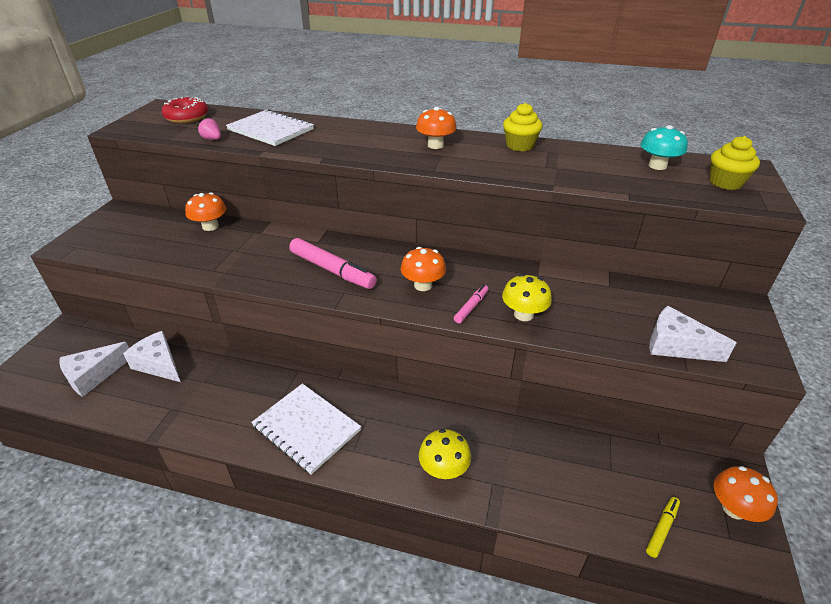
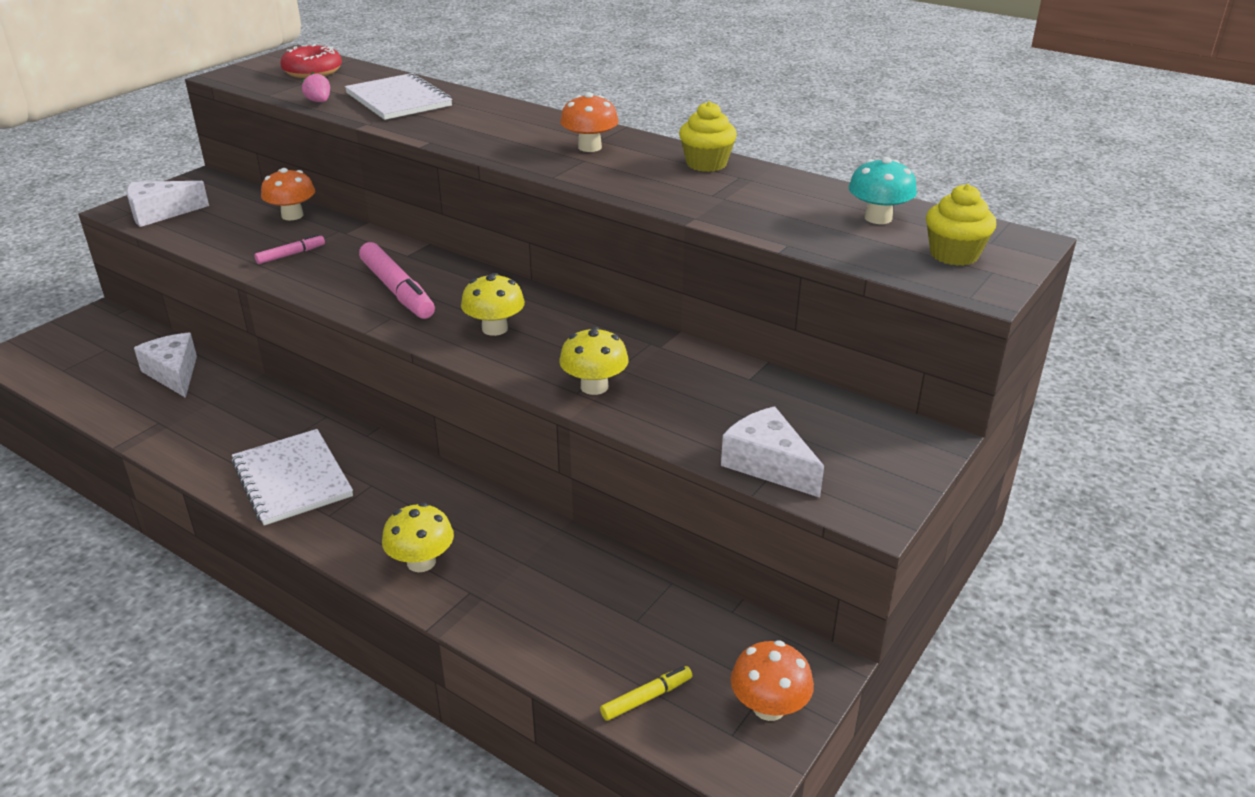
camera: 20 degrees right, 5 degrees down
white cheese [59,342,129,397] -> white cheese moved to [127,181,209,227]
orange mushroom [401,247,446,291] -> yellow mushroom [461,273,525,336]
pink marker [454,285,488,323] -> pink marker moved to [254,234,325,264]

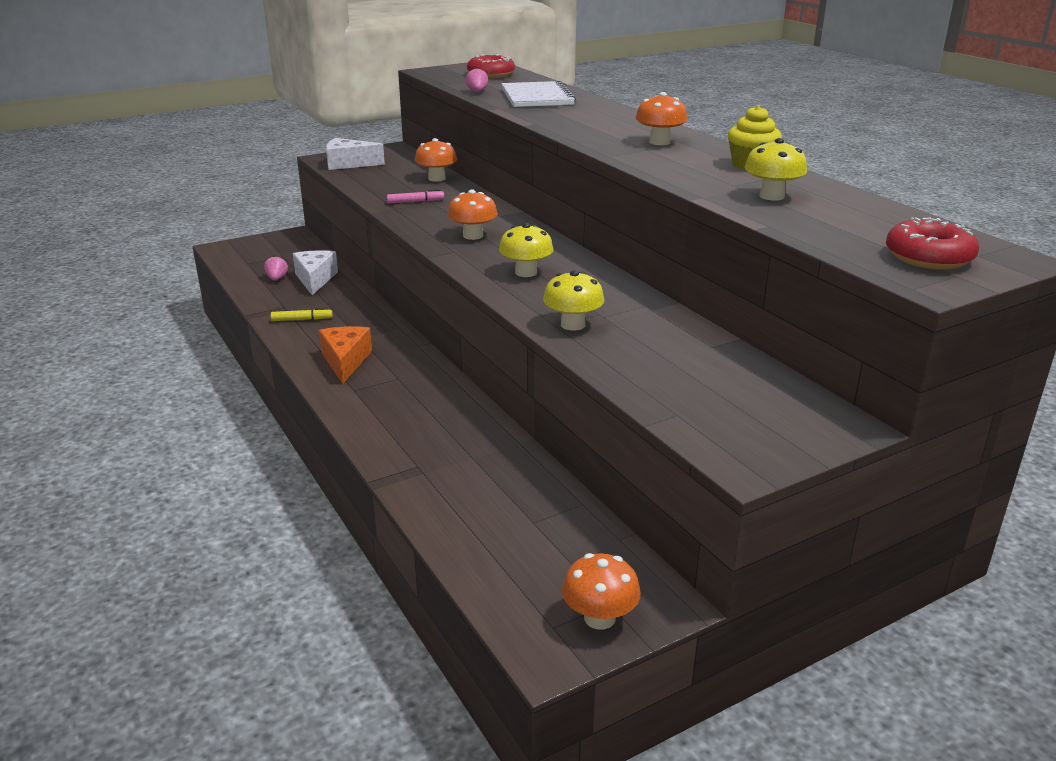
camera: 25 degrees right, 5 degrees down
white notebook [231,429,353,526] -> orange cheese [319,326,372,384]
pink marker [359,242,435,319] -> orange mushroom [448,190,498,240]
yellow mushroom [382,503,454,572] -> yellow mushroom moved to [744,138,807,201]
yellow marker [600,666,692,721] -> yellow marker moved to [271,308,332,321]
white cheese [721,406,824,498] -> none
turquoise mushroom [848,157,917,224] -> none
yellow cupcake [926,184,996,266] -> red donut [886,217,979,270]
none -> pink strawberry [264,255,288,280]

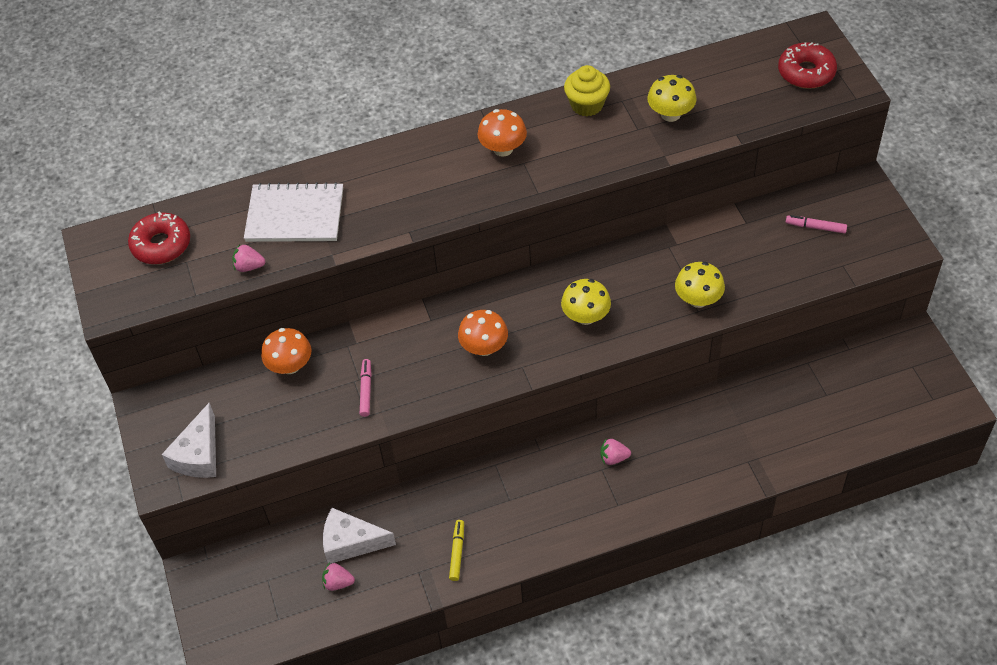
camera: 75 degrees left, 25 degrees up
orange cheese [319,326,372,384] -> none
orange mushroom [562,553,641,630] -> none
none -> pink strawberry [601,439,631,465]
none -> pink marker [786,215,847,234]

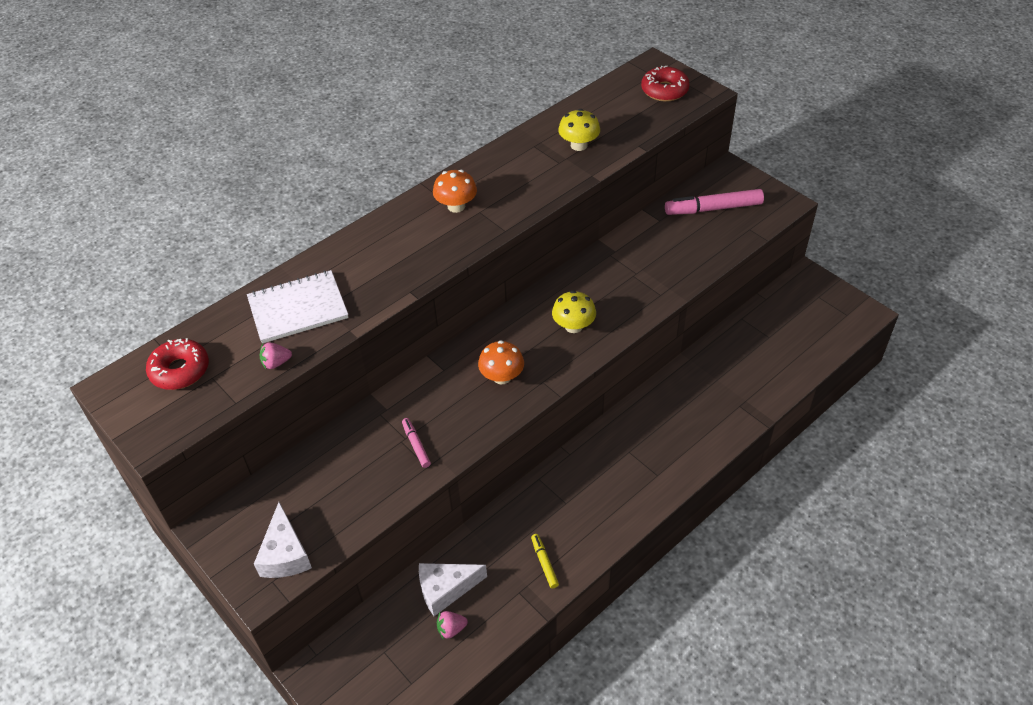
camera: 25 degrees left, 5 degrees down
orange mushroom [261,328,312,374] -> none
yellow cupcake [564,65,610,116] -> none
pink strawberry [601,439,631,465] -> none
yellow mushroom [675,262,725,308] -> none
pink marker [786,215,847,234] -> pink marker [665,189,764,215], size x1.96

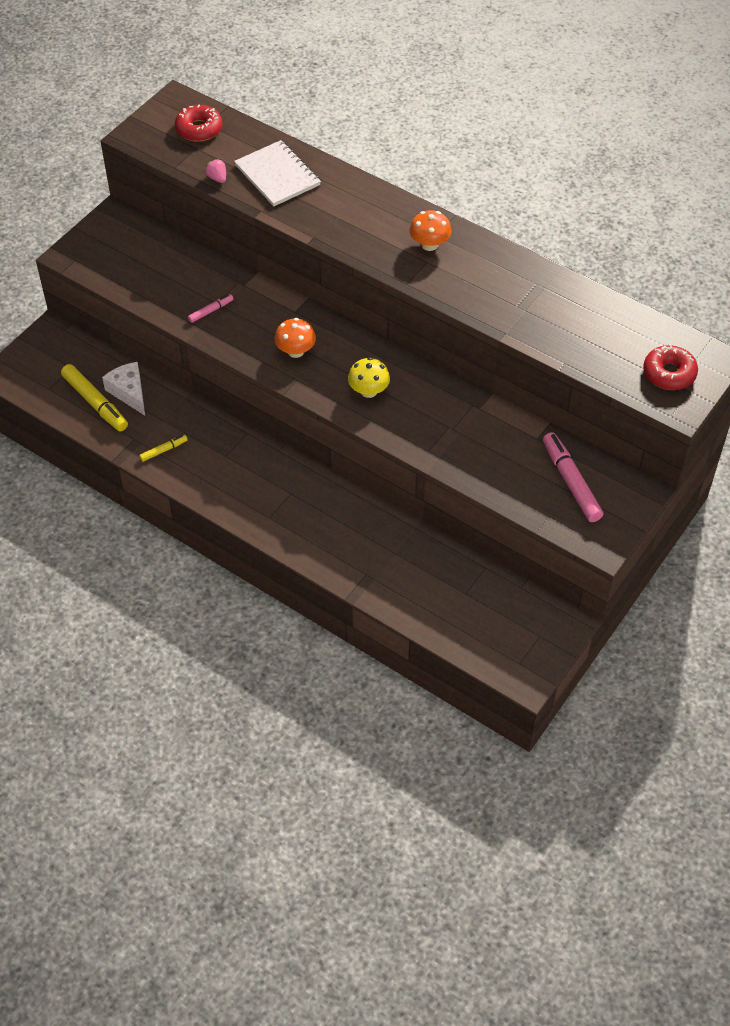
camera: 75 degrees right, 5 degrees up
white cheese [254,502,312,578] -> none
pink strawberry [437,611,468,639] -> yellow marker [61,364,128,432]
yellow mushroom [558,109,600,151] -> none

